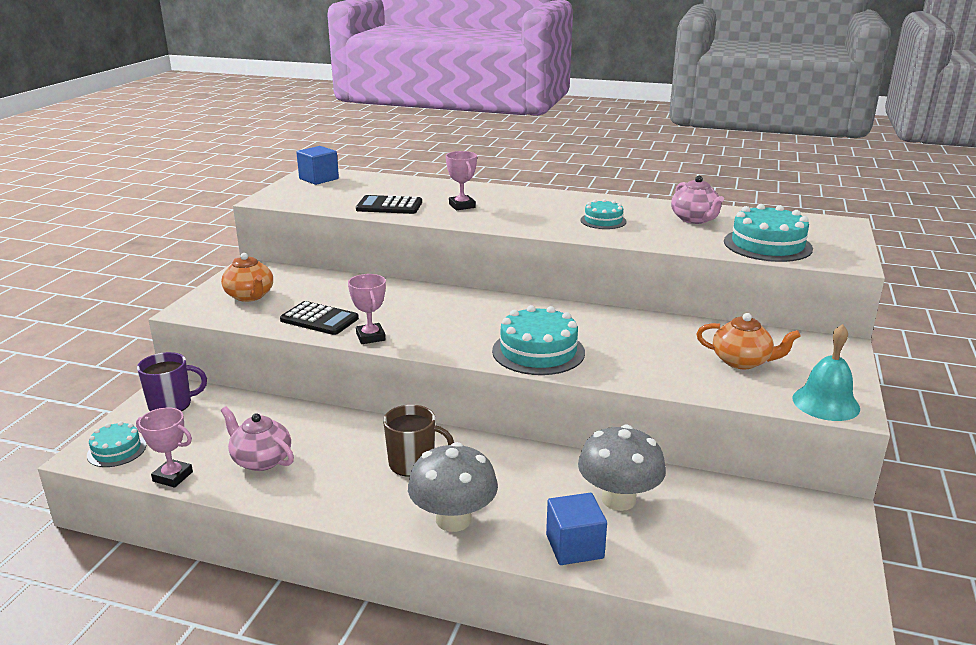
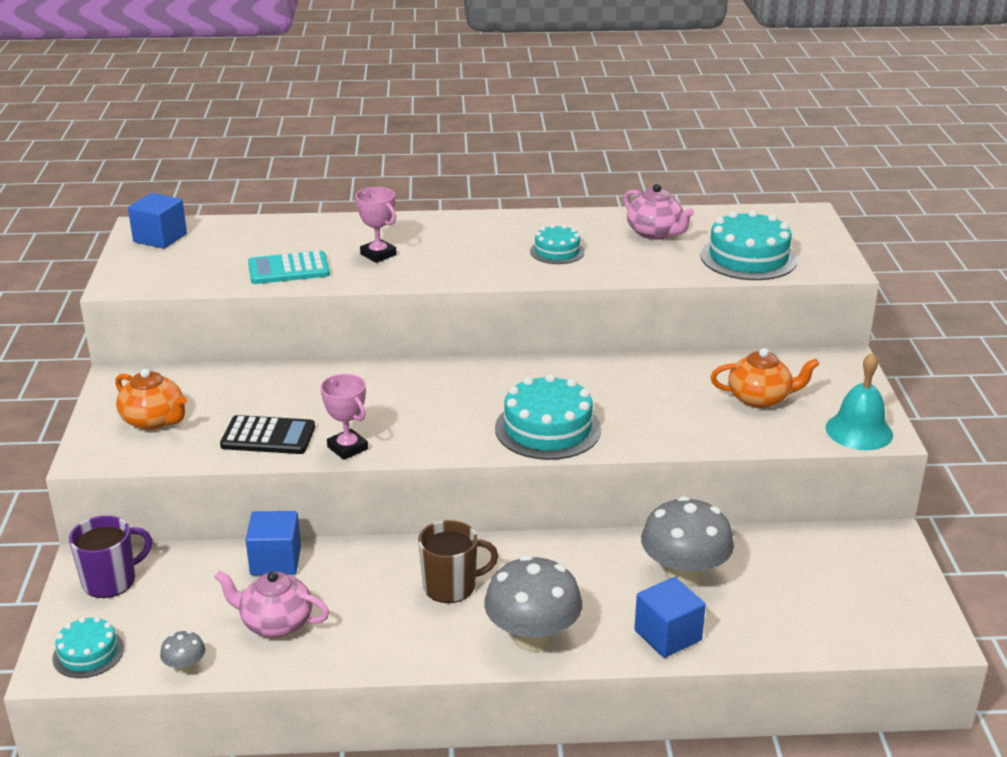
camera: 20 degrees left, 5 degrees up
pink trophy [136,408,193,488] -> grey mushroom [160,631,205,674]
black calculator [356,195,422,214] -> turquoise calculator [248,251,330,284]
none -> blue cube [246,511,301,575]

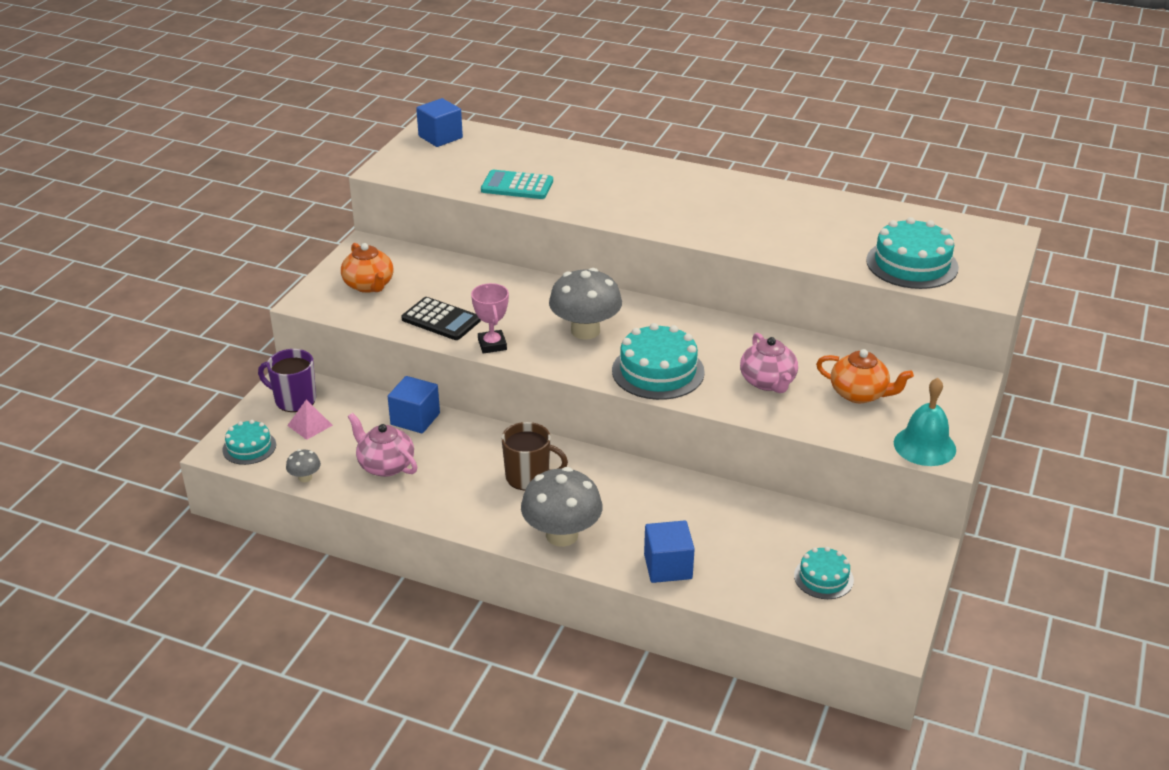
camera: 25 degrees right, 5 degrees up
purple mug [69,516,152,598] -> purple mug turned 150 degrees counterclockwise [258,349,316,412]
pink trophy [355,187,397,263] -> none
turquoise cake [530,224,585,264] -> turquoise cake moved to [794,547,854,599]
pink teapot [624,184,694,240] -> pink teapot moved to [740,333,798,393]
grey mushroom [641,496,734,587] -> grey mushroom moved to [549,268,622,340]
none -> pink pyramid [287,400,333,440]

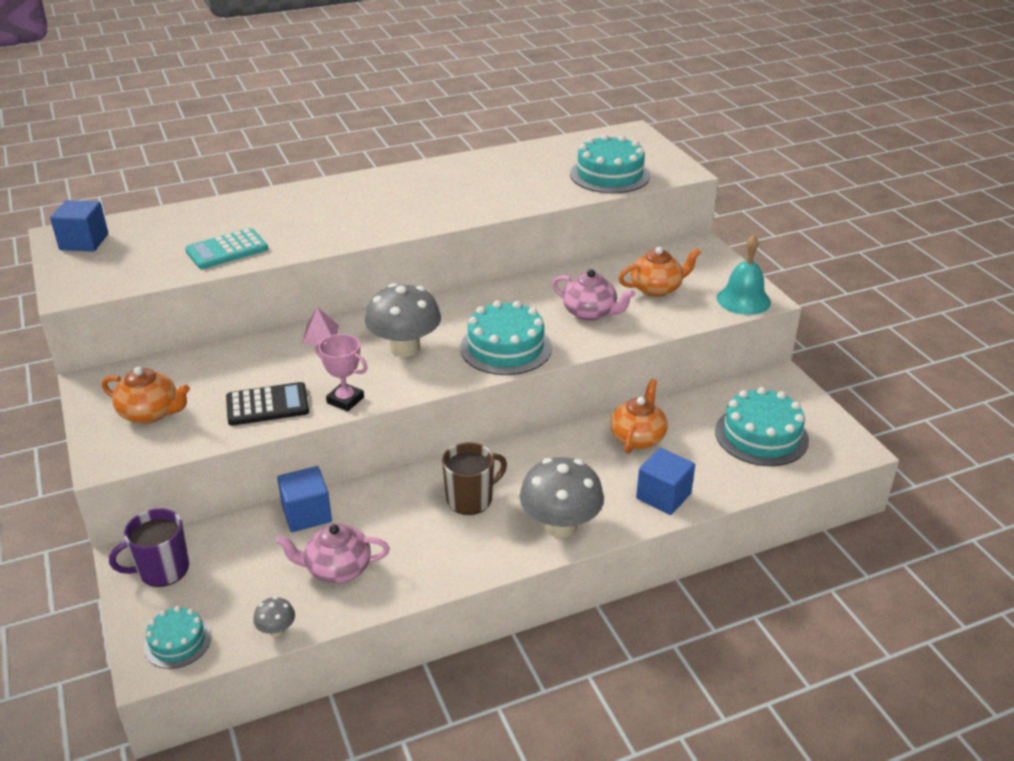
camera: 45 degrees left, 0 degrees up
pink pyramid [287,400,333,440] -> pink pyramid moved to [302,307,339,344]
turquoise cake [794,547,854,599] -> turquoise cake [715,387,809,466], size x1.74
none -> orange teapot [610,379,668,454]

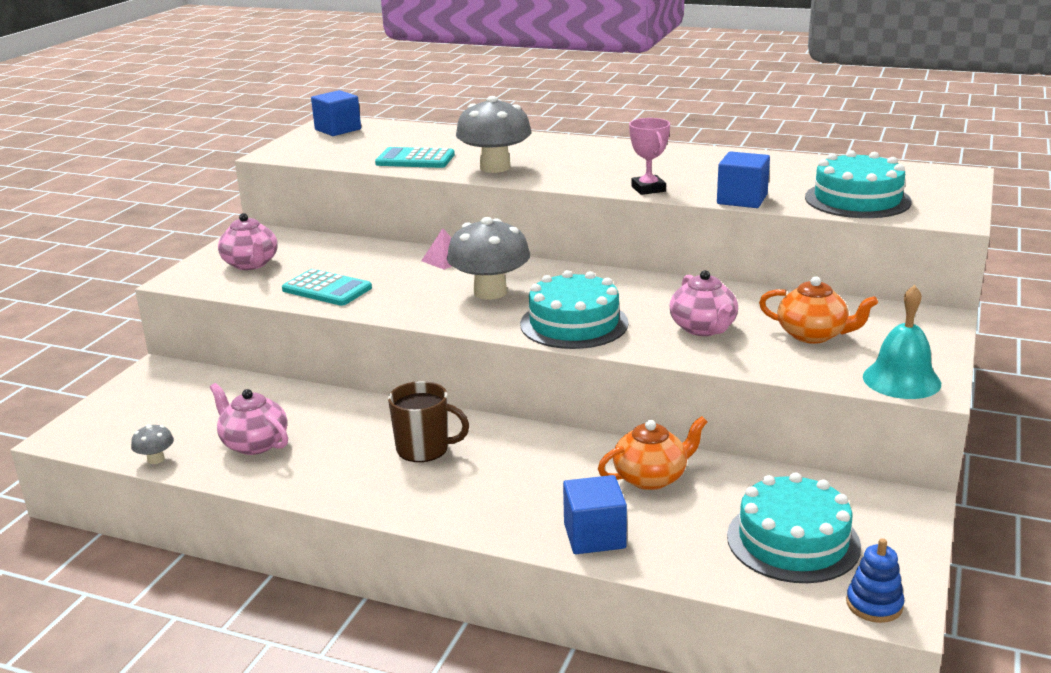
camera: 45 degrees right, 10 degrees down
orange teapot [102,367,190,424] -> pink teapot [218,213,278,270]
purple mug [109,508,189,587] -> none
turquoise cake [143,606,211,669] -> none
black calculator [226,382,309,426] -> turquoise calculator [282,269,372,306]
blue cube [277,466,332,532] -> blue cube moved to [717,151,770,208]
pink trophy [315,334,368,411] -> pink trophy moved to [629,118,670,195]
grey mushroom [520,457,604,538] -> grey mushroom moved to [456,96,532,173]
none -> blue stacking toy [846,538,904,623]

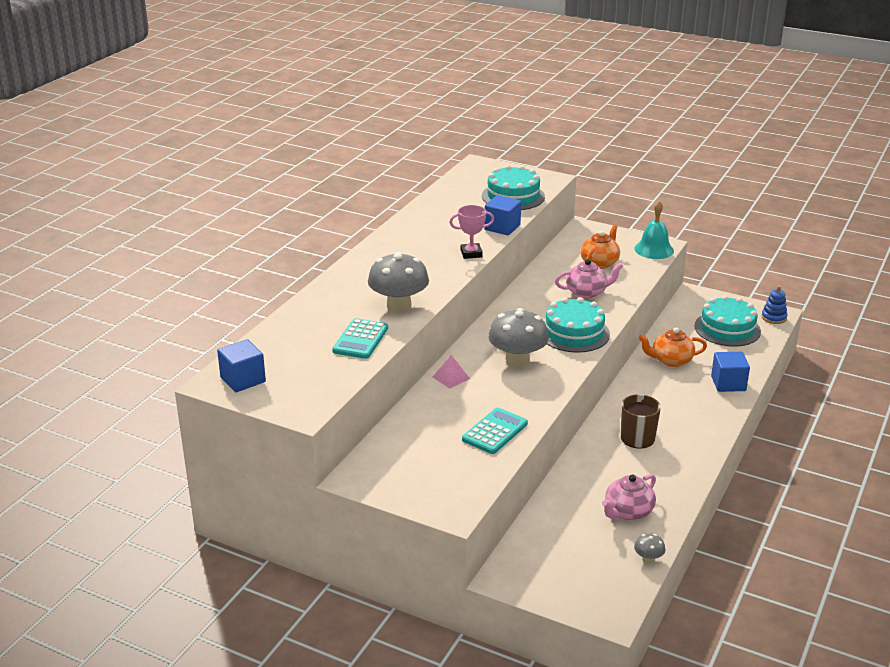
camera: 85 degrees left, 5 degrees up
pink teapot [218,213,278,270] -> none
orange teapot [598,416,707,490] -> orange teapot turned 75 degrees counterclockwise [639,328,707,367]

